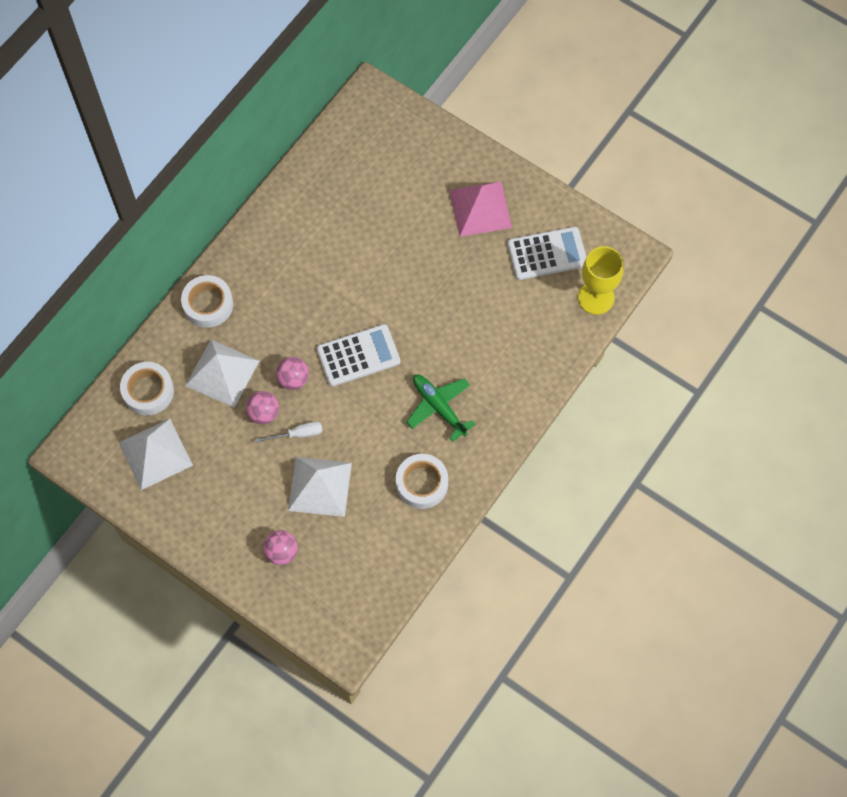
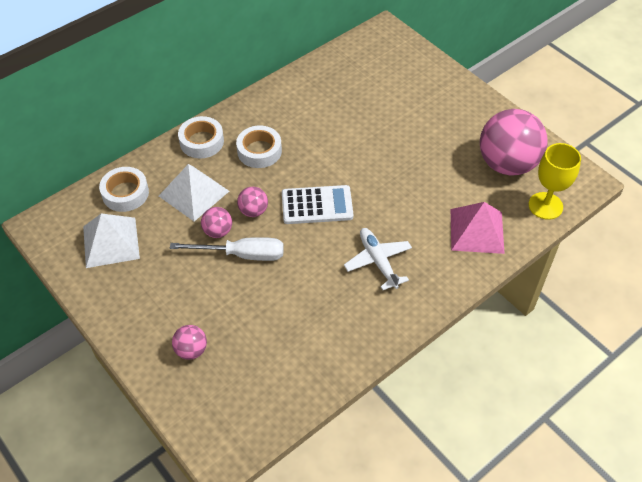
camera: 15 degrees right, 15 degrees down
white screwdriver [255,422,323,443] -> white screwdriver [170,237,284,261], size x1.76
white pyramid [288,457,352,517] -> none
white tape [396,454,448,509] -> white tape moved to [236,126,282,168]
green plane [406,374,476,442] -> white plane [344,228,412,290]
pink pyramid [450,181,512,237] -> pink pyramid moved to [451,202,505,254]
white calculator [507,227,587,280] -> pink ball [480,109,547,176]

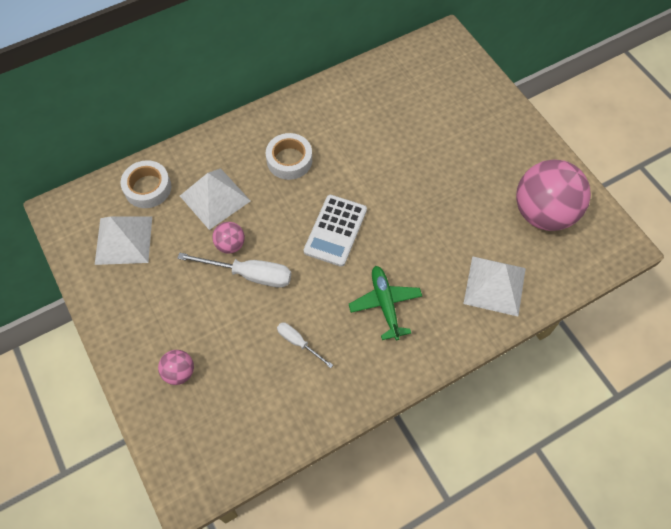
camera: 10 degrees right, 10 degrees up
white tape [178,116,224,158] -> none
pink ball [237,187,268,217] -> none
white calculator [282,185,354,224] -> white calculator turned 105 degrees clockwise [304,195,367,267]
white plane [344,228,412,290] -> green plane [349,266,422,340]
pink pyramid [451,202,505,254] -> white pyramid [463,256,526,316]
yellow goblet [529,143,581,220] -> none
none -> white screwdriver [277,323,333,368]

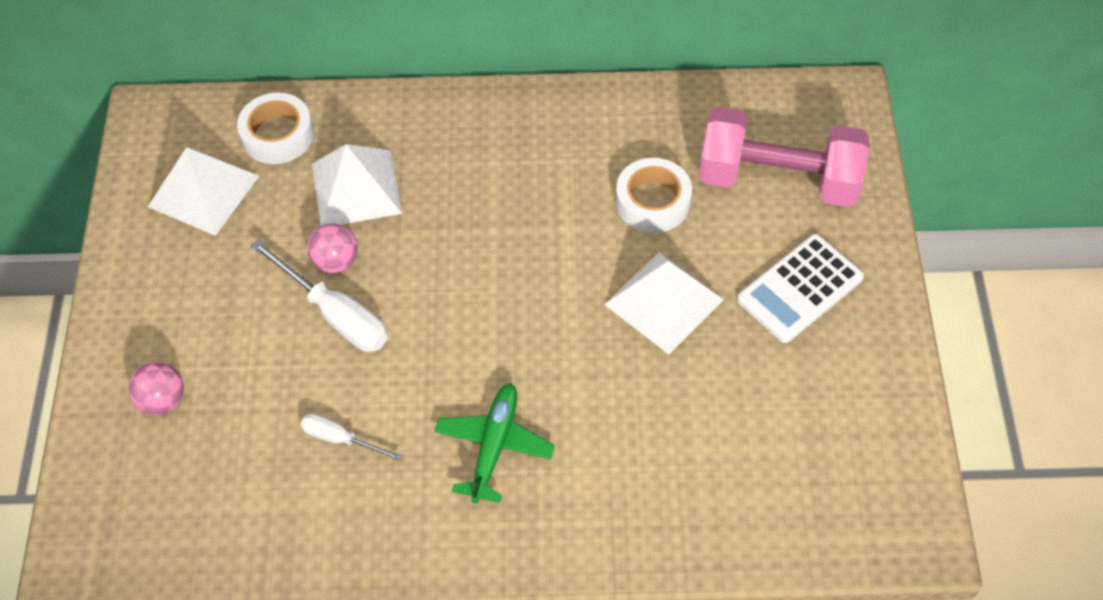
camera: 30 degrees right, 5 degrees down
white tape [266,133,312,180] -> white tape moved to [616,158,692,233]
white screwdriver [277,323,333,368] -> white screwdriver turned 45 degrees counterclockwise [301,414,402,461]
white calculator [304,195,367,267] -> white calculator moved to [737,234,864,343]
white pyramid [463,256,526,316] -> white pyramid moved to [604,252,724,354]
pink ball [516,159,591,231] -> none
none -> pink dumbbell [699,107,869,207]

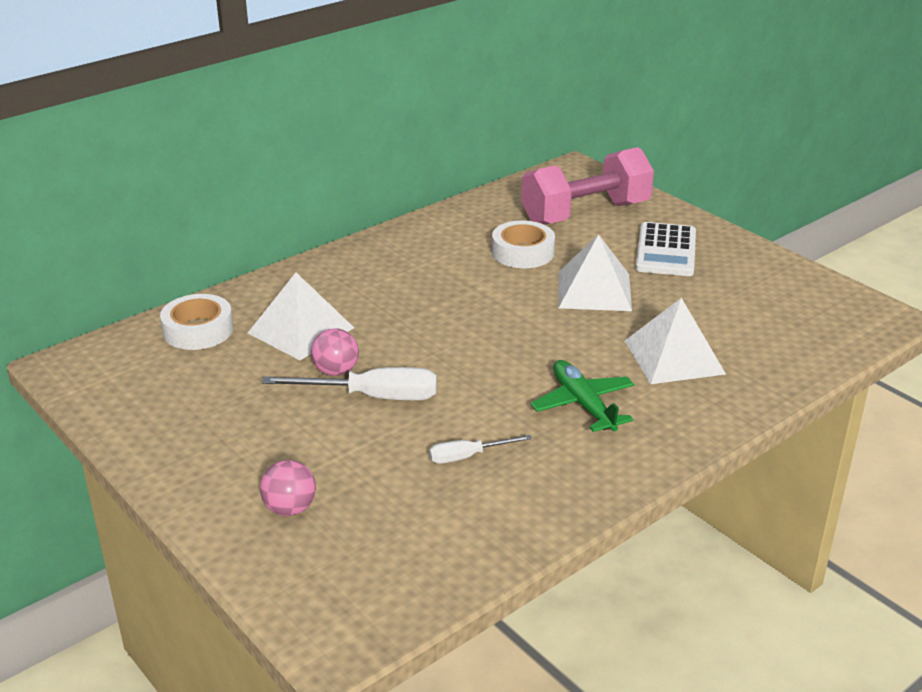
camera: 40 degrees left, 25 degrees down
white pyramid [148,147,259,236] -> white pyramid moved to [625,298,726,384]

